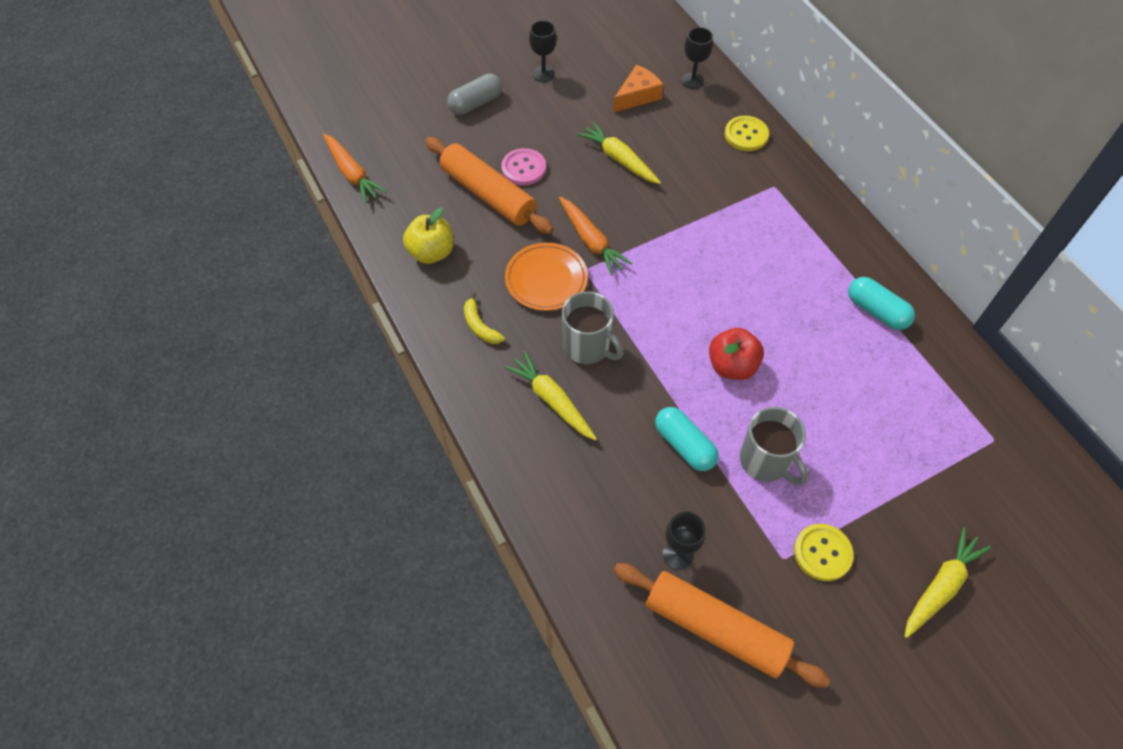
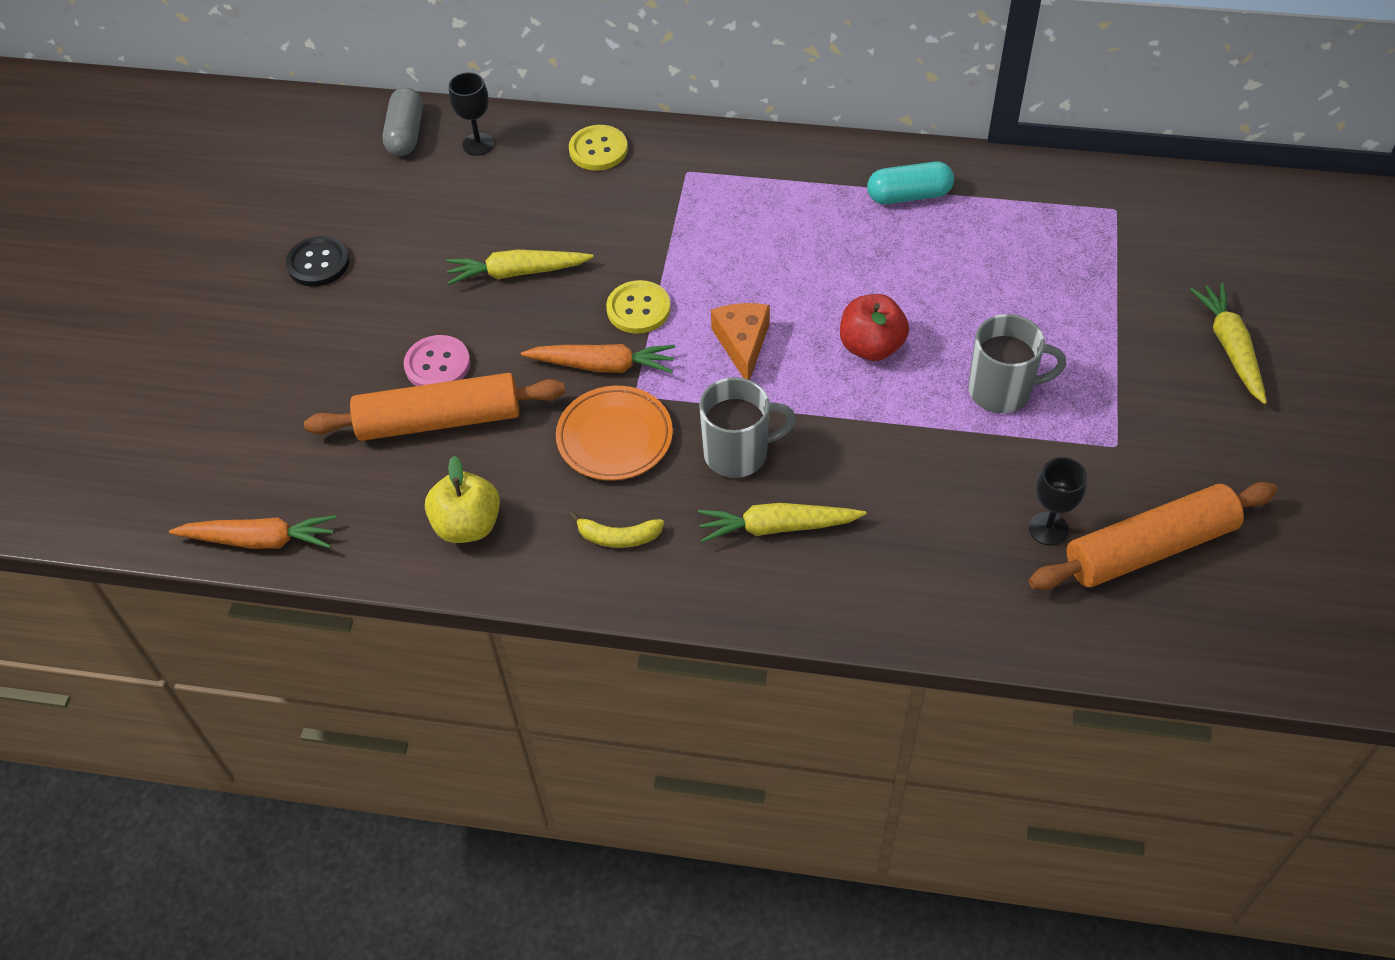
camera: 50 degrees left, 5 degrees down
grey capsule [447,73,502,115] -> grey capsule moved to [383,87,423,156]
black goblet [529,20,557,82] -> black button [286,236,349,286]
orange cheese [613,65,664,113] -> orange cheese moved to [711,303,770,380]
turquoise capsule [655,407,719,471] -> none
yellow button [794,524,854,581] -> yellow button moved to [606,280,671,334]

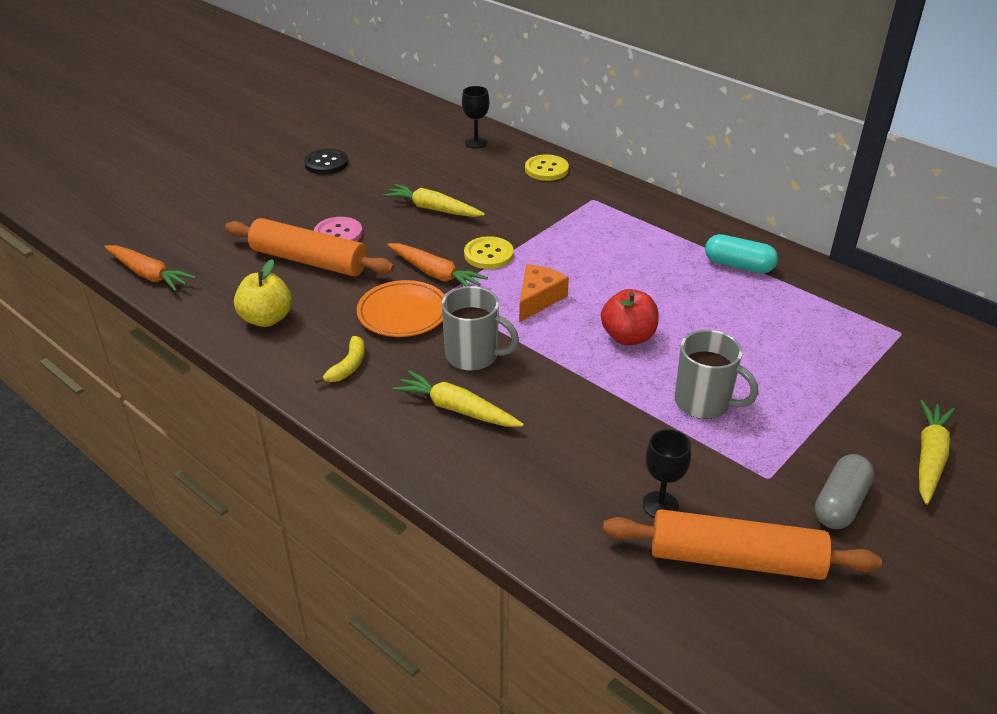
camera: 30 degrees right, 15 degrees down
grey capsule [383,87,423,156] -> grey capsule moved to [815,454,874,529]
yellow banana [570,512,664,548] -> yellow banana turned 105 degrees counterclockwise [314,336,365,383]

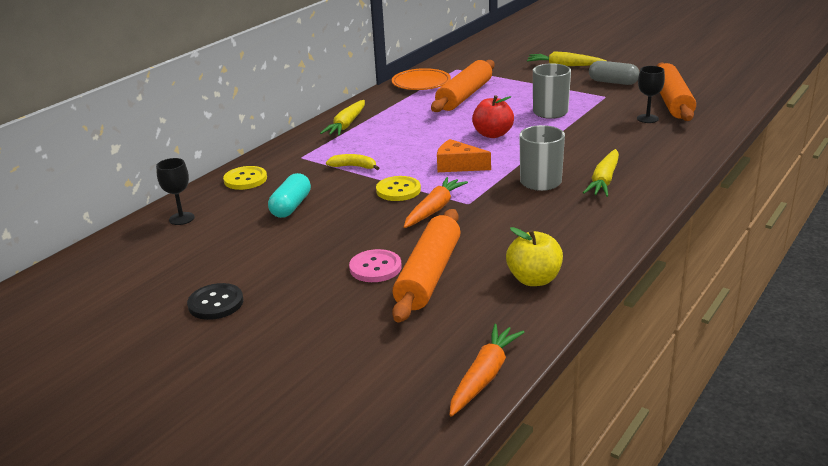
camera: 95 degrees left, 10 degrees down
yellow banana [314,336,365,383] -> yellow banana moved to [326,154,379,170]
orange plate [357,280,445,337] -> orange plate moved to [392,68,451,90]
yellow carrot [383,184,485,217] -> yellow carrot moved to [320,100,365,136]
turquoise capsule [705,234,778,273] -> turquoise capsule moved to [268,173,311,218]
none -> orange rolling pin [431,60,495,112]

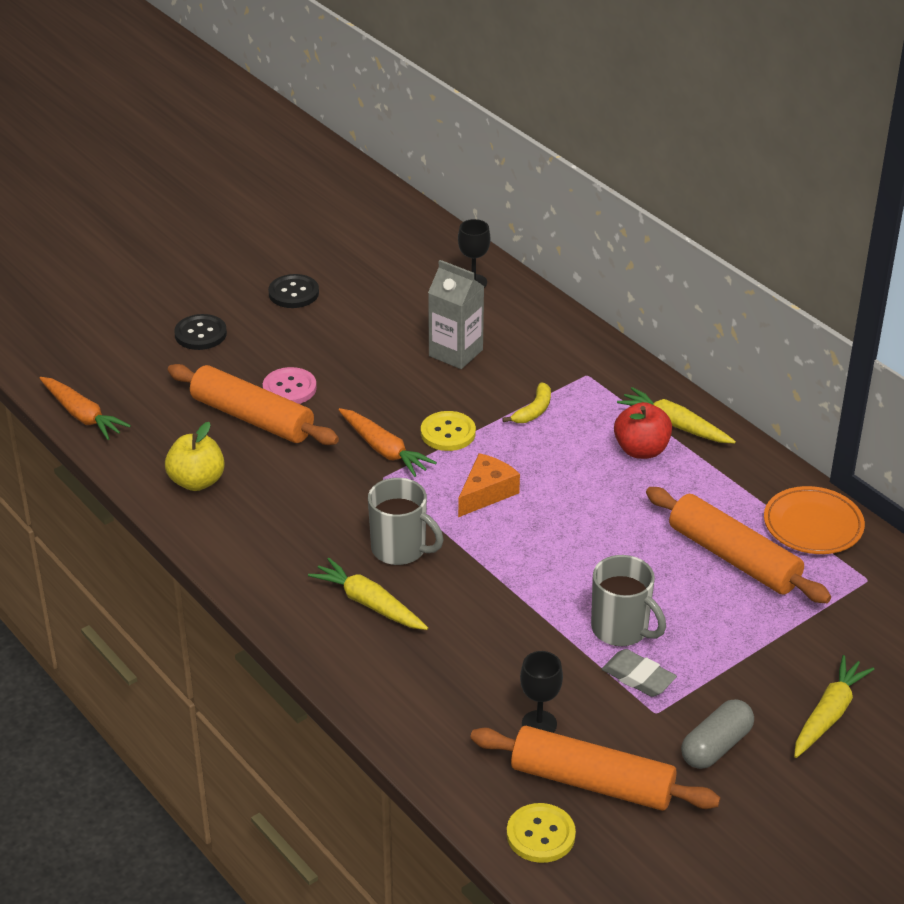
camera: 105 degrees right, 10 degrees up
yellow button [223,166,267,190] -> yellow button moved to [507,803,576,863]
turquoise capsule [268,173,311,218] -> grey carton [428,260,484,369]
red apple [472,95,514,138] -> red apple moved to [614,402,672,459]
none -> black button [174,314,227,350]
none -> grey eraser [602,649,677,697]

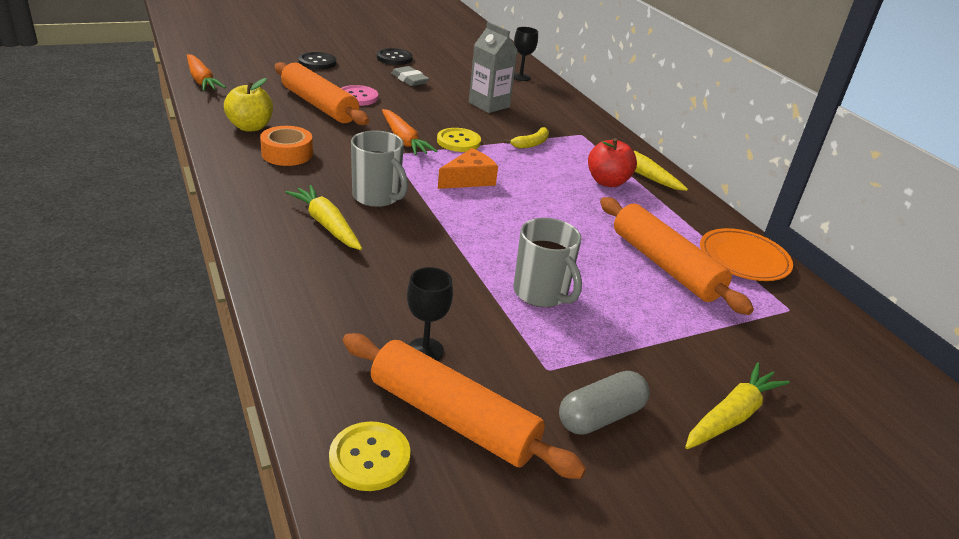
camera: 10 degrees right, 5 degrees down
grey eraser [602,649,677,697] -> grey eraser moved to [391,66,429,86]
none -> orange tape [260,126,313,166]

